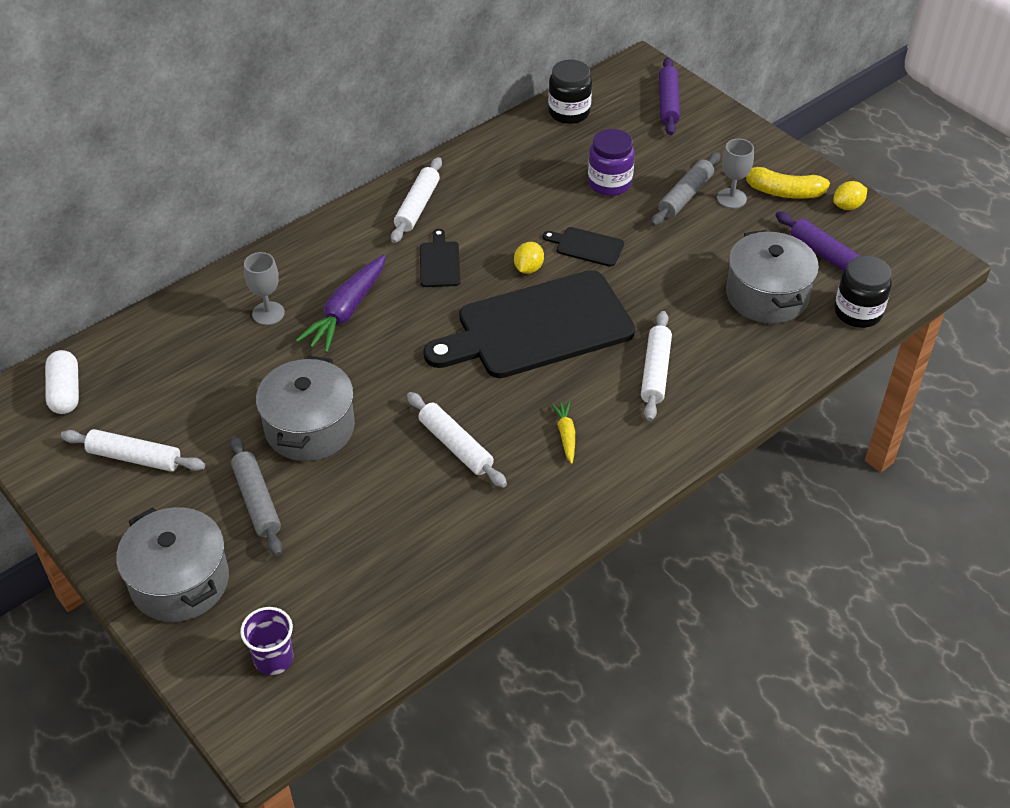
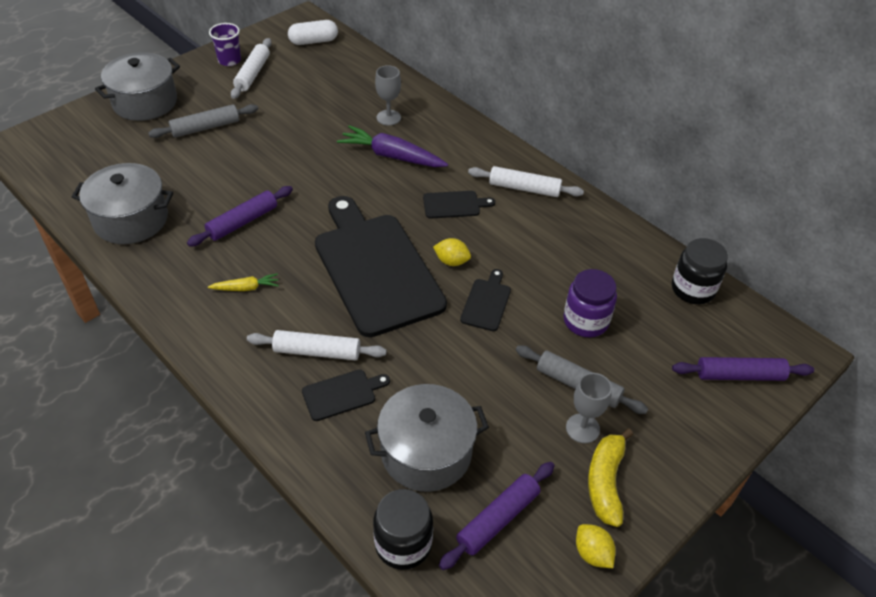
camera: 85 degrees right, 0 degrees up
purple cup [240,607,293,675] -> purple cup moved to [209,23,241,66]
grey pot [256,356,355,461] -> grey pot moved to [72,163,173,244]
white rolling pin [407,392,507,488] -> purple rolling pin [187,186,293,247]
none -> black cutting board [302,370,390,421]

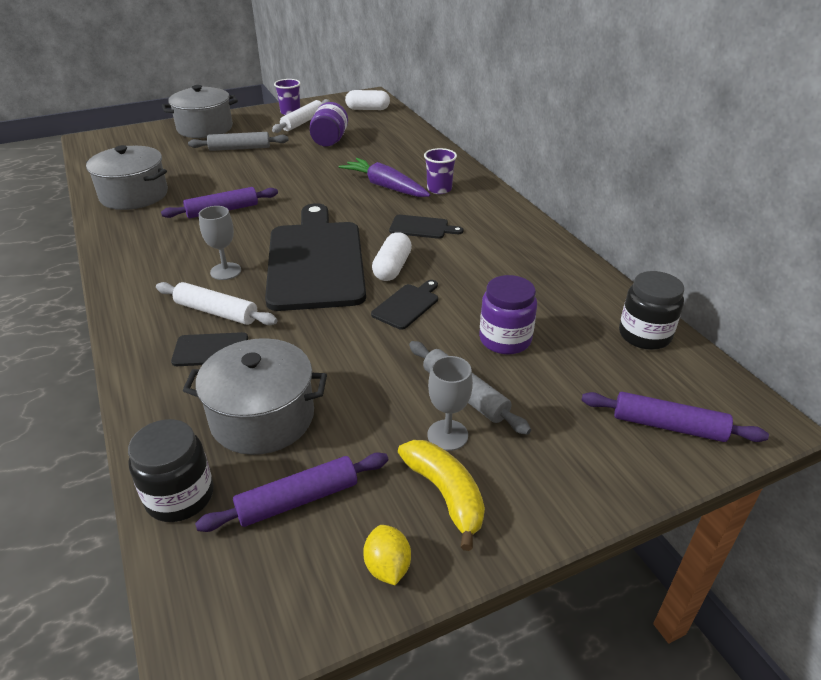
camera: 20 degrees right, 10 degrees down
yellow carrot [208,273,279,291] -> none
grey goblet [375,65,401,126] -> grey goblet moved to [199,206,241,280]
yellow lemon [433,238,471,266] -> white capsule [372,232,412,281]
white rolling pin [468,166,584,197] -> none
yellow banana [588,429,633,527] -> yellow banana turned 120 degrees clockwise [398,440,485,551]
none -> purple jar [310,102,348,147]
none -> purple cup [424,148,457,194]

